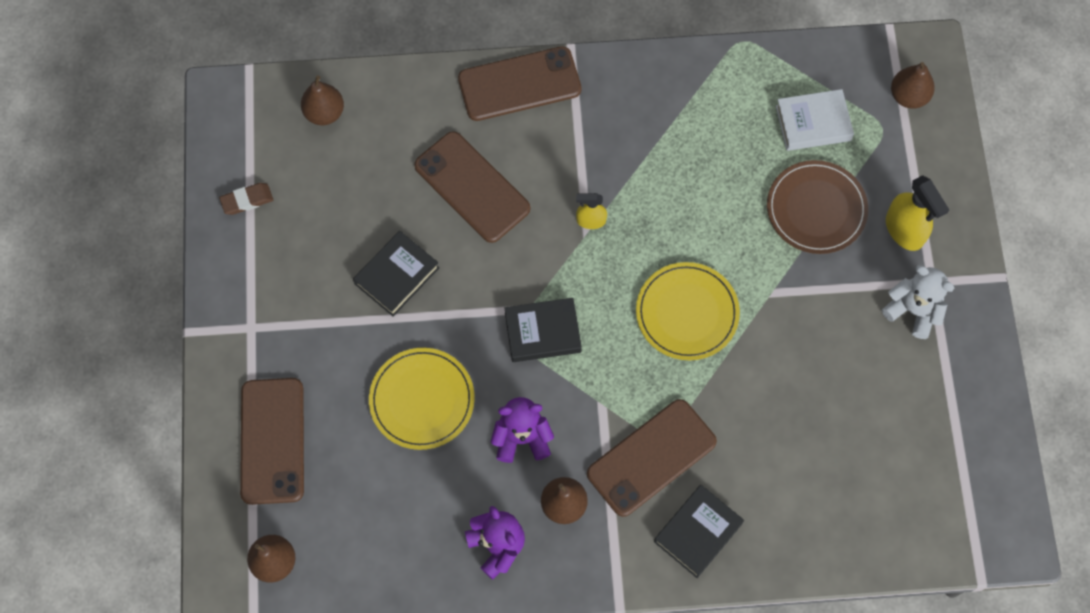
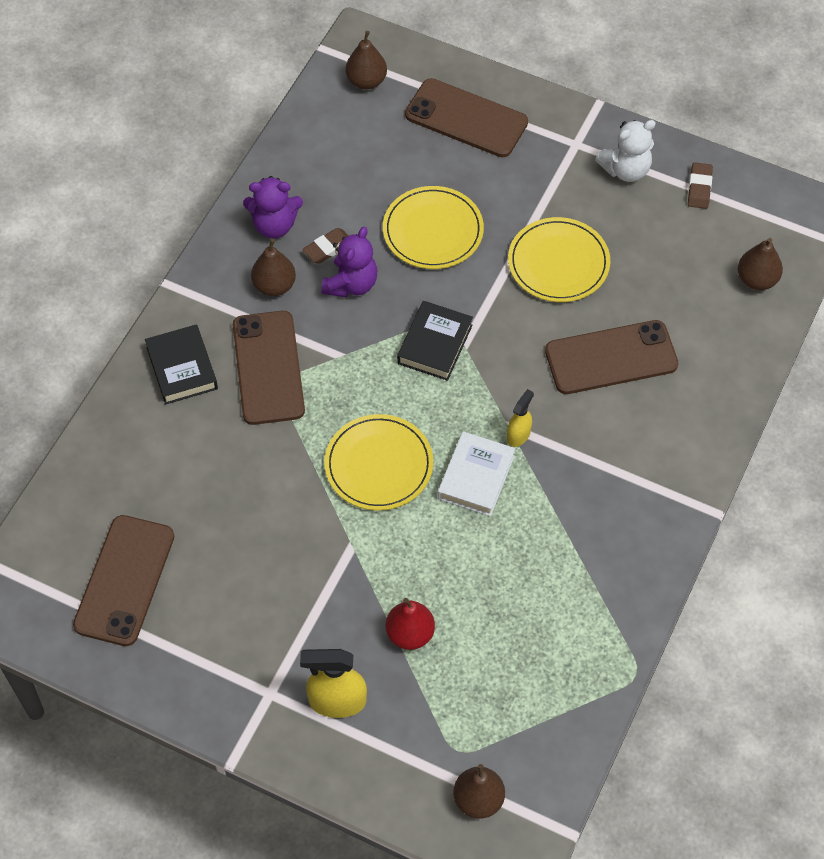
camera: 120 degrees right, 10 degrees down
black book [353,231,439,316] -> yellow plate [508,217,610,302]
brown phone [458,46,582,121] -> brown phone moved to [73,515,174,646]
brown plate [767,160,868,254] -> red pear [385,598,435,650]
white book [776,89,854,151] -> white book moved to [438,431,515,516]
white teddy bear [882,265,954,339] -> white teddy bear moved to [595,120,656,182]
none -> brown eraser [302,228,348,264]

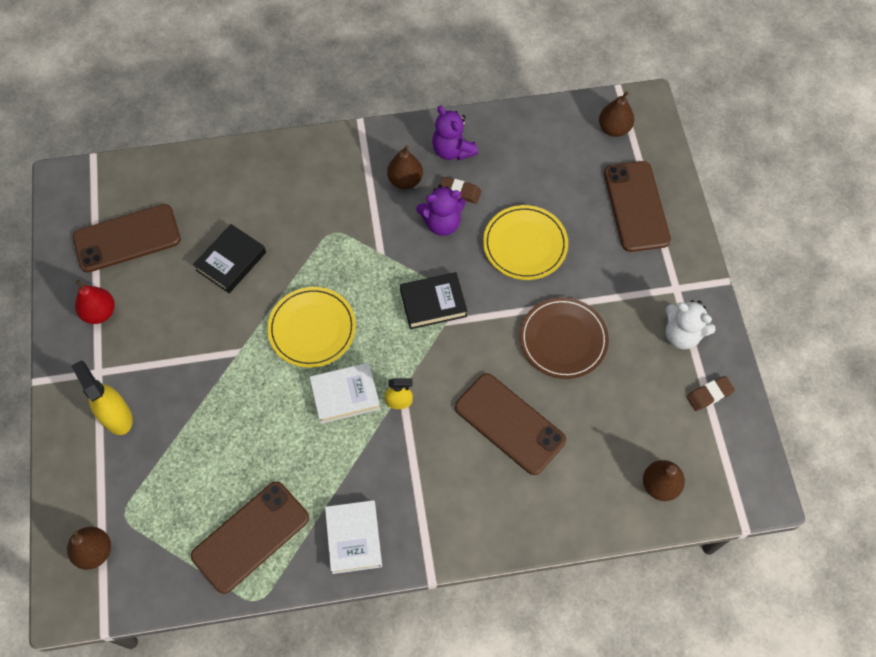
camera: 55 degrees right, 5 degrees up
black book [145,324,218,405] -> black book moved to [193,224,266,293]
brown phone [233,311,305,425] -> brown phone moved to [191,481,309,594]
red pear [385,598,435,650] -> red pear moved to [75,280,115,324]
yellow plate [508,217,610,302] -> brown plate [520,297,609,379]
none -> white book [325,500,382,574]

